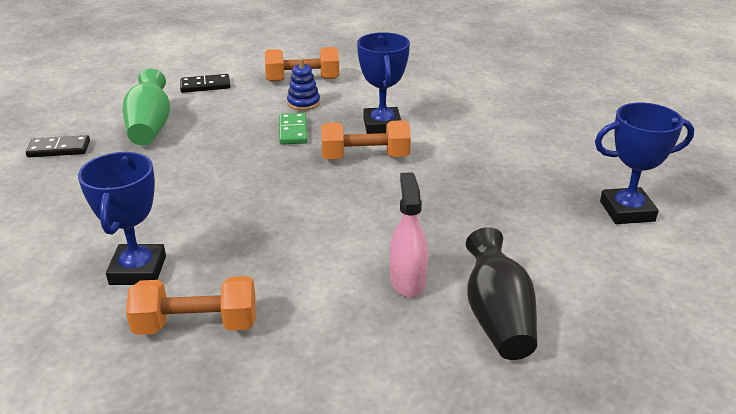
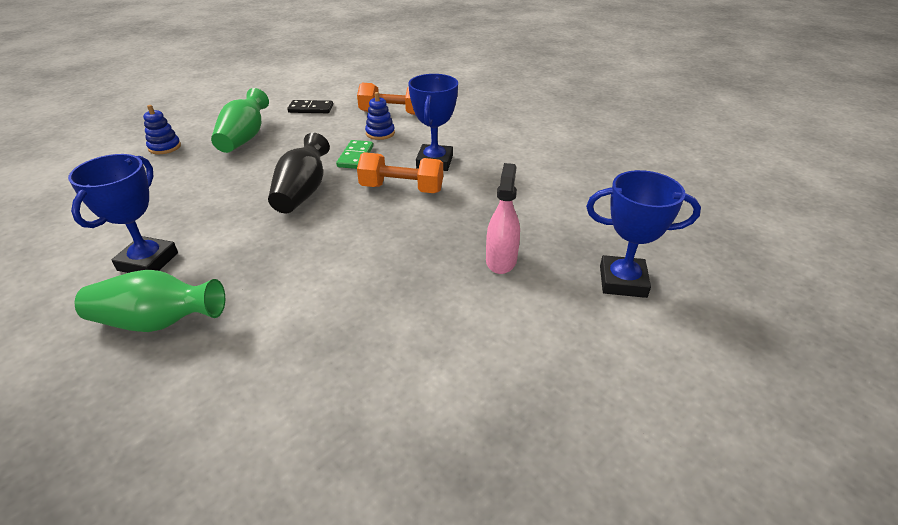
camera: 15 degrees right, 5 degrees up
black domino [26,135,90,157] -> blue stacking toy [143,105,181,154]
orange dumbbell [126,276,256,335] -> green vase [75,270,225,332]
pink spray bottle [390,172,428,297] -> pink spray bottle moved to [486,163,520,274]
black vase [466,227,537,360] -> black vase moved to [268,133,330,213]

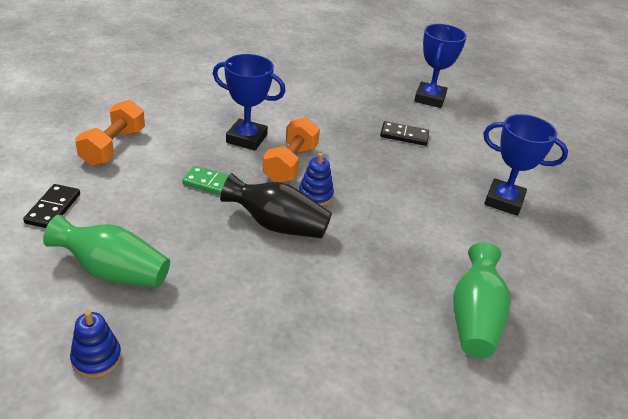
camera: 85 degrees left, 0 degrees up
blue trophy [68,154,178,273] -> blue trophy moved to [483,114,568,216]
blue stacking toy [365,92,395,140] -> blue stacking toy moved to [299,153,334,206]
pink spray bottle [486,163,520,274] -> black domino [380,121,429,146]

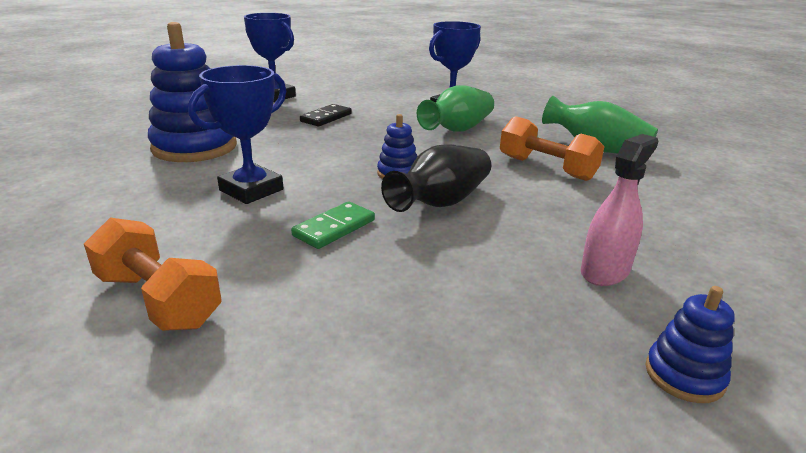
camera: 65 degrees left, 10 degrees down
black domino [23,184,80,228] -> none
green vase [43,215,170,288] -> green vase moved to [417,85,494,132]
orange dumbbell [263,117,320,183] -> orange dumbbell moved to [500,116,604,181]
none -> blue stacking toy [148,22,237,162]
none -> pink spray bottle [581,134,658,286]

